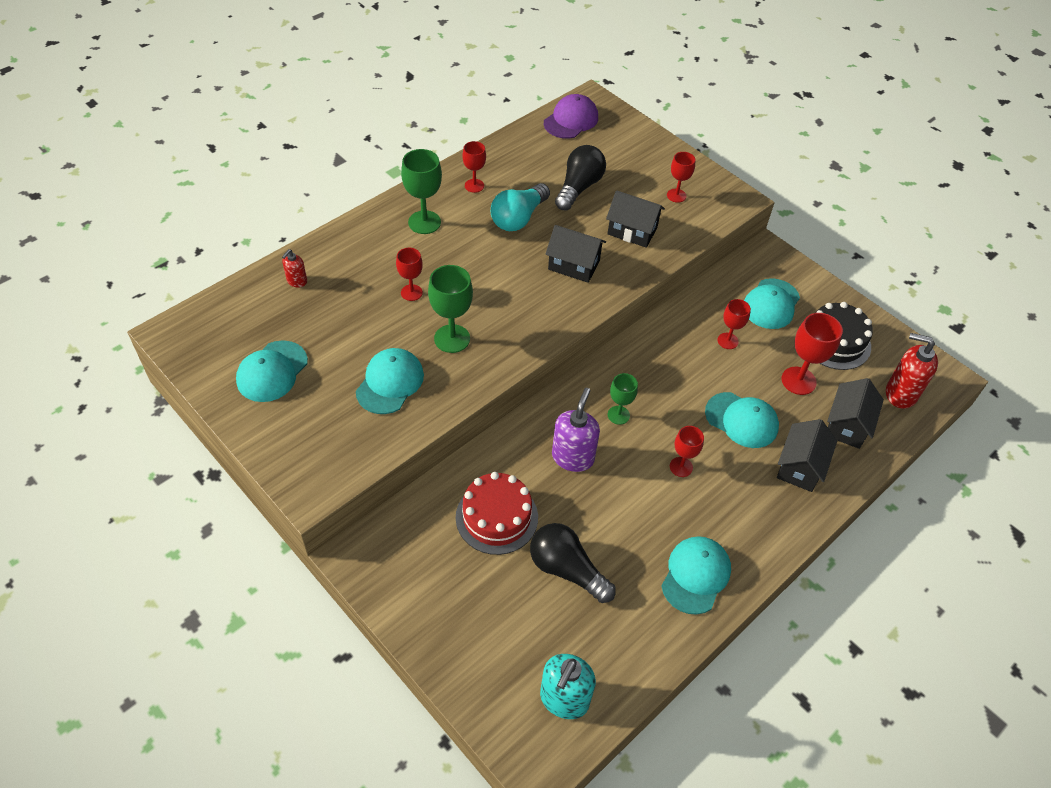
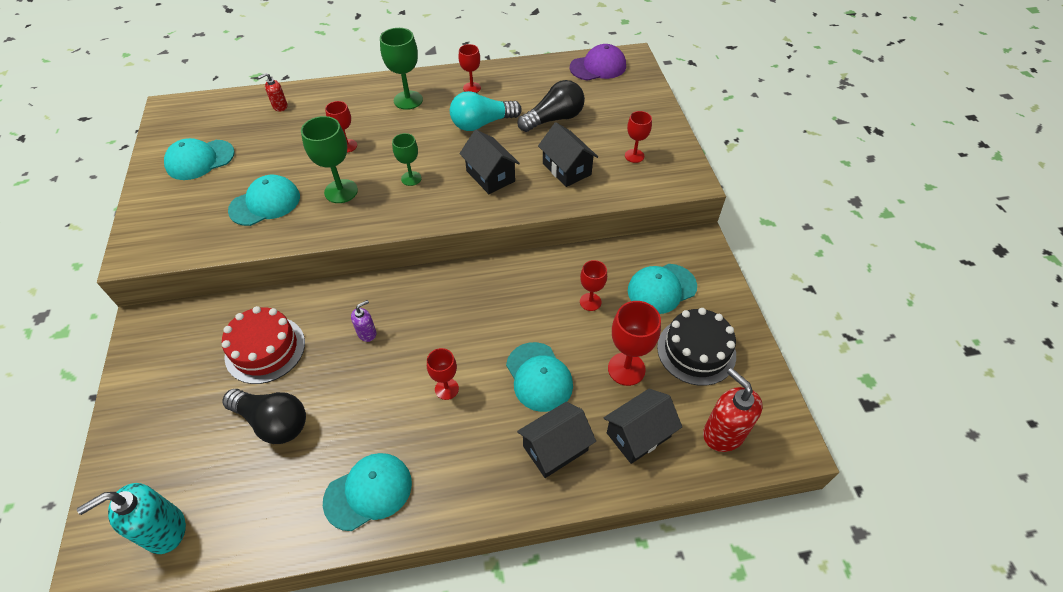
camera: 35 degrees right, 0 degrees up
black light bulb [530,523,616,603] -> black light bulb turned 135 degrees clockwise [222,389,306,444]
purple soap dispenser [552,388,600,472] -> purple soap dispenser [351,300,377,342], size x0.54
green goblet [608,373,638,425] -> green goblet moved to [392,133,422,186]

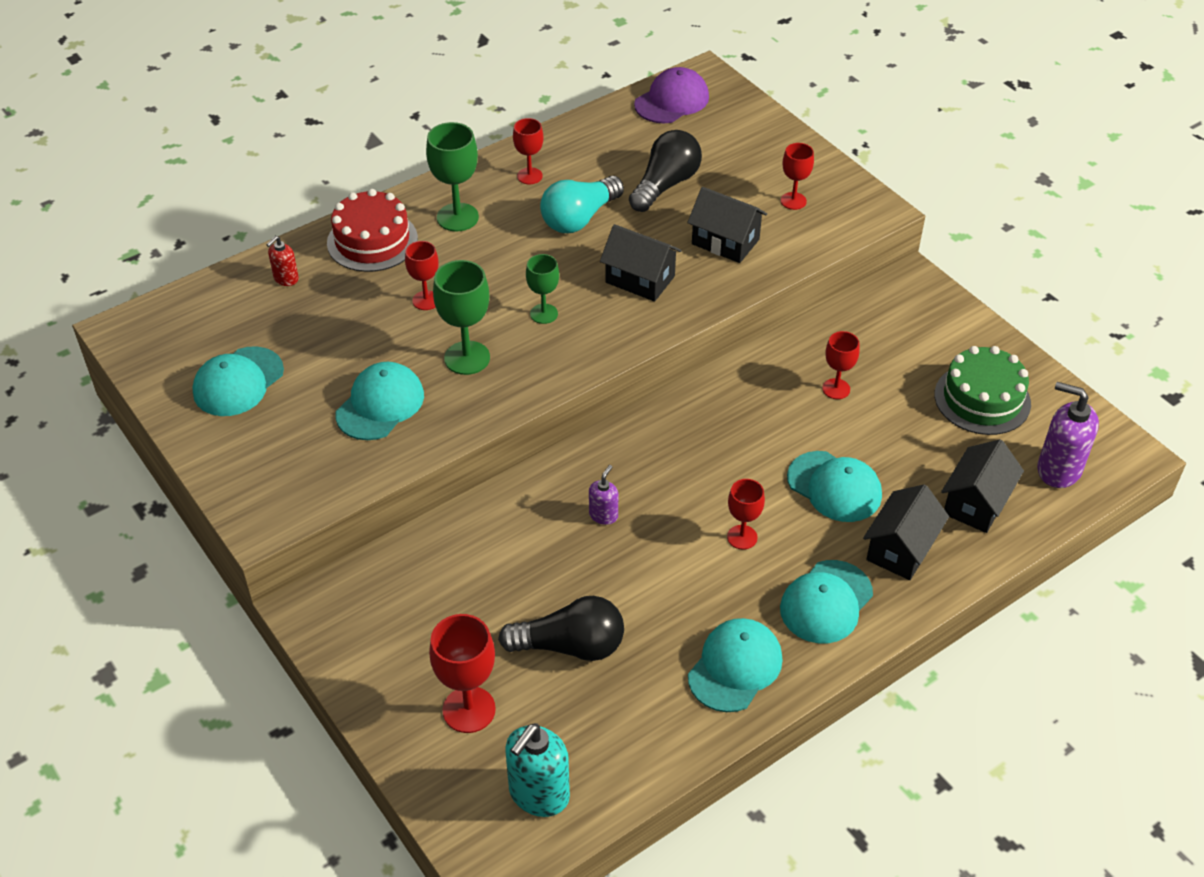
camera: 25 degrees left, 5 degrees down
red cake [222,306,305,384] -> red cake moved to [327,189,418,272]
red goblet [608,301,661,386] -> red goblet moved to [429,614,496,733]
turquoise cap [628,264,697,314] -> turquoise cap moved to [780,560,873,643]
black cake [657,308,736,386] -> green cake [935,346,1031,435]
red soap dispenser [703,368,763,452] -> purple soap dispenser [1037,382,1099,488]

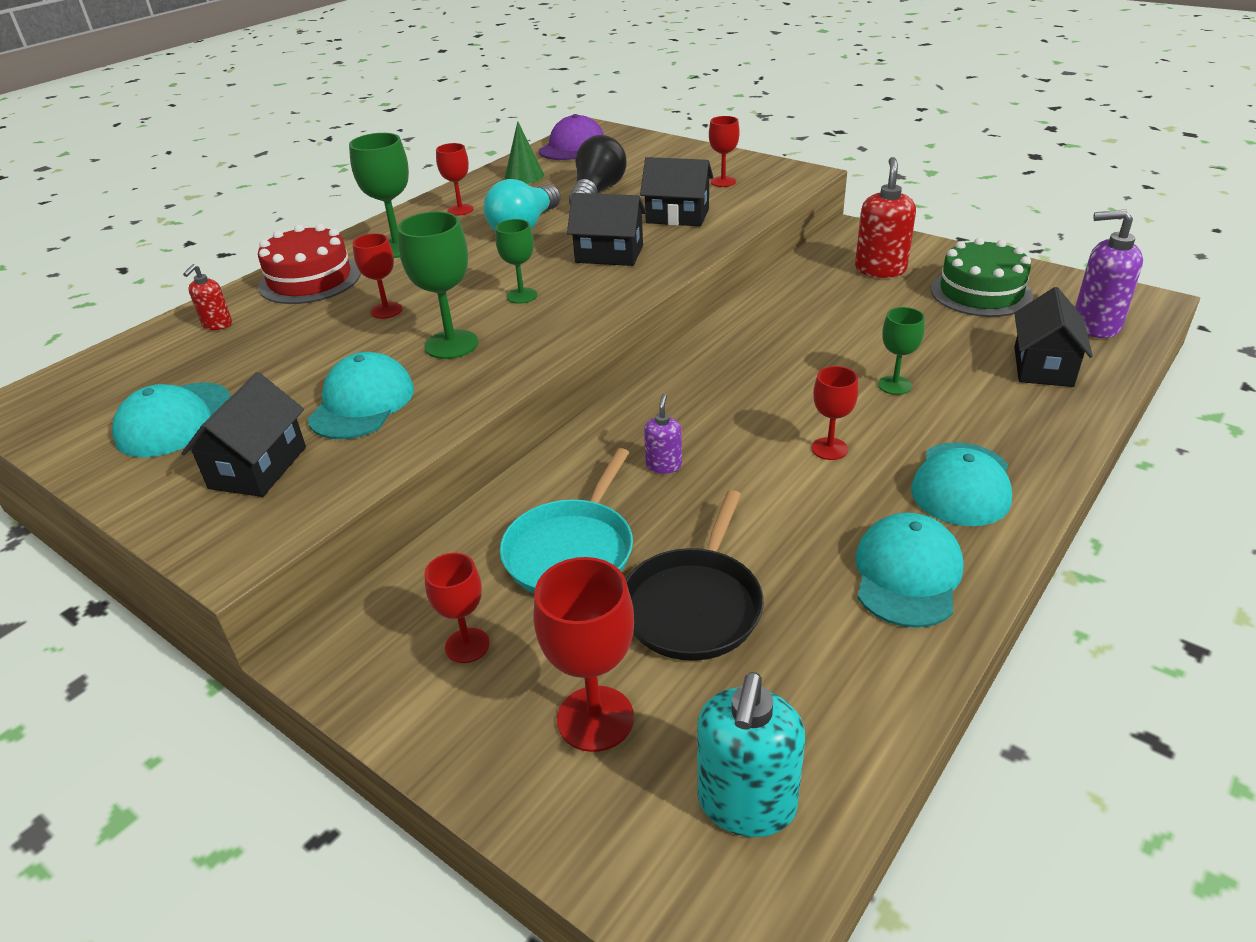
camera: 15 degrees left, 10 degrees down
black light bulb [498,596,624,661] -> black pan [626,490,764,661]
turquoise cap [787,451,882,522] -> green goblet [878,307,925,395]
red goblet [822,331,860,399] -> red goblet moved to [424,553,490,663]
black house [863,484,949,580] -> black house moved to [181,372,306,497]
none -> turquoise pan [500,448,633,594]
none -> green cone [505,121,544,184]
none -> red soap dispenser [855,157,916,278]

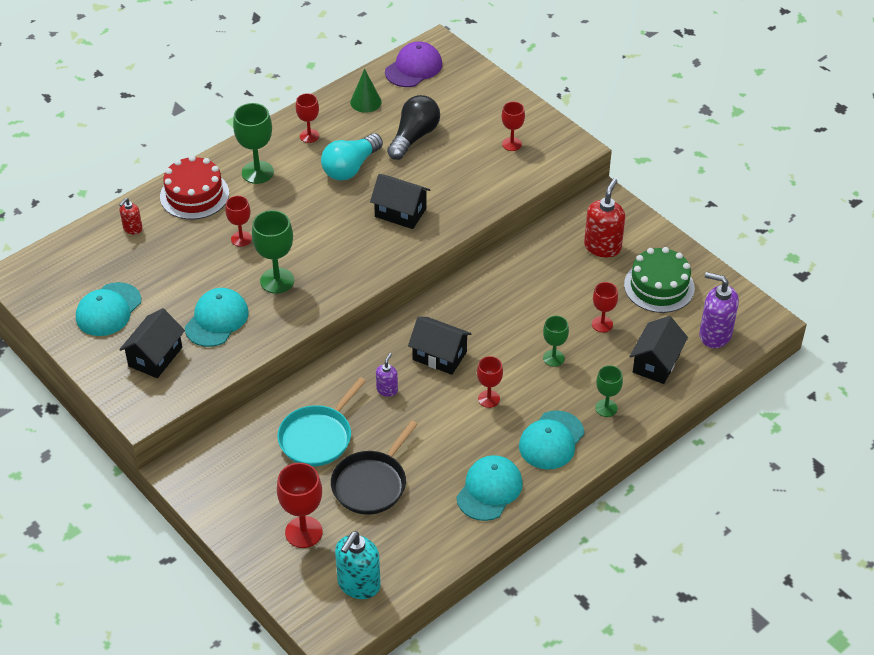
camera: 10 degrees right, 10 degrees up
red goblet [424,553,490,663] -> red goblet moved to [592,282,618,332]
green goblet [495,219,537,304] -> green goblet moved to [595,365,623,417]
black house [640,157,713,226] -> black house moved to [408,317,472,375]

